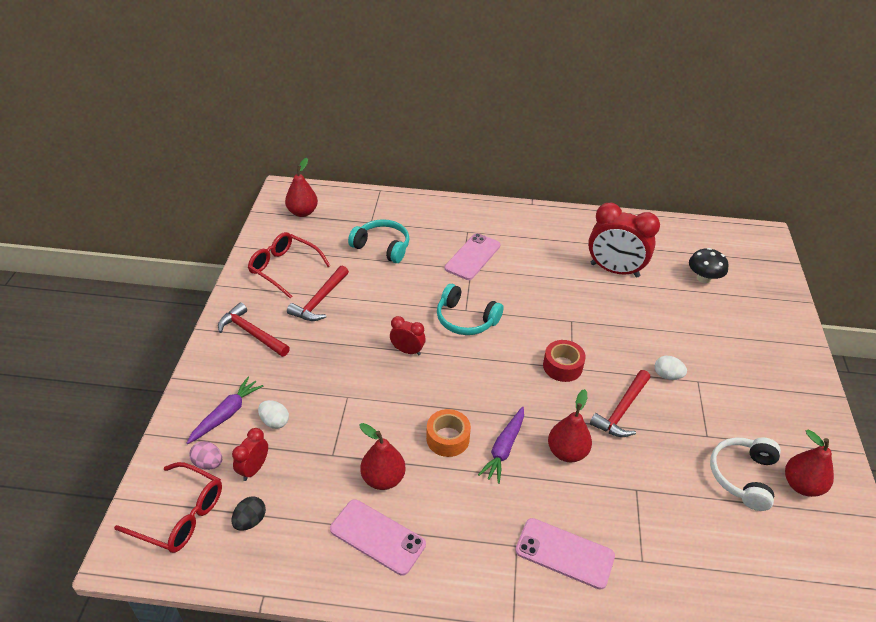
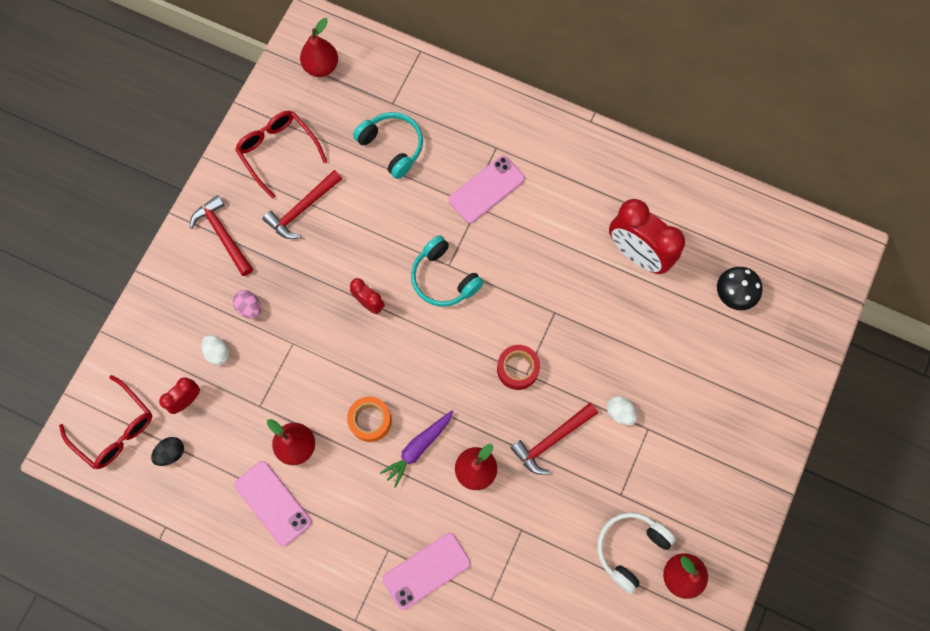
camera: 20 degrees right, 30 degrees up
purple carrot [187,377,263,444] -> none
pink egg [189,441,222,470] -> pink egg moved to [233,290,261,319]
pink phone [515,518,615,590] -> pink phone turned 75 degrees counterclockwise [382,533,471,610]

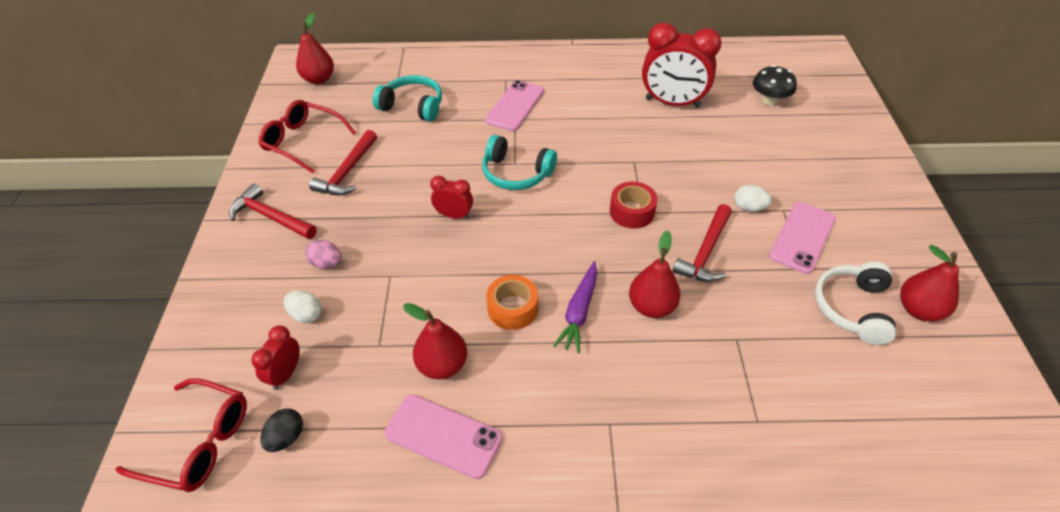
camera: 25 degrees left, 25 degrees down
pink phone [382,533,471,610] -> pink phone moved to [769,202,836,274]

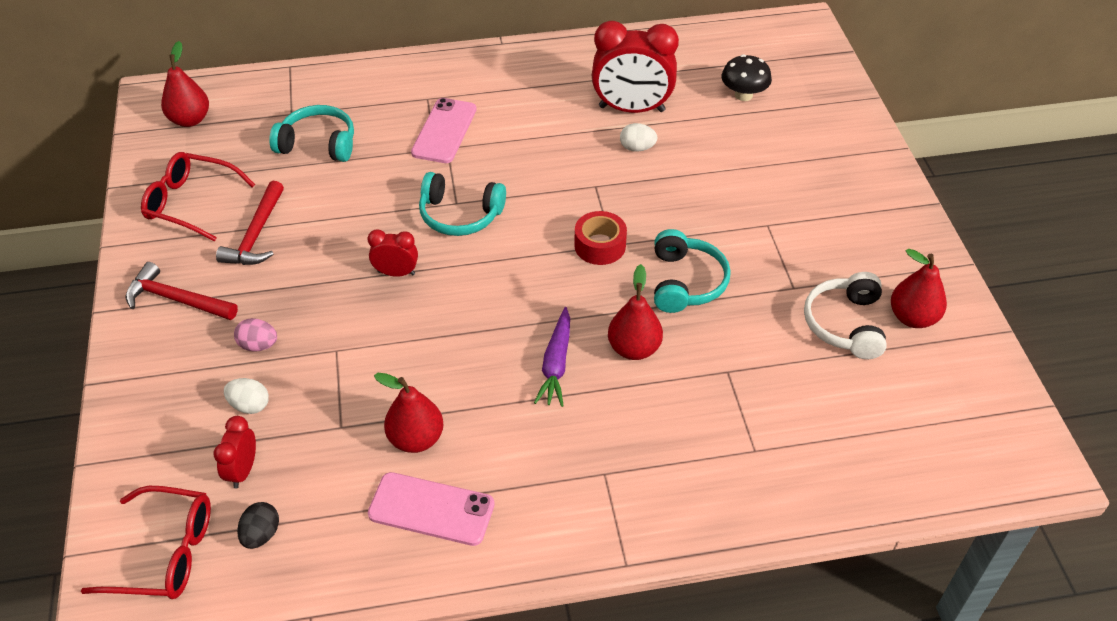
camera: 10 degrees left, 0 degrees up
orange tape [486,275,538,330] -> none
red hammer [673,204,732,282] -> turquoise headphones [654,229,731,313]
white egg [734,185,772,212] -> white egg moved to [620,123,658,152]
pink phone [769,202,836,274] -> none

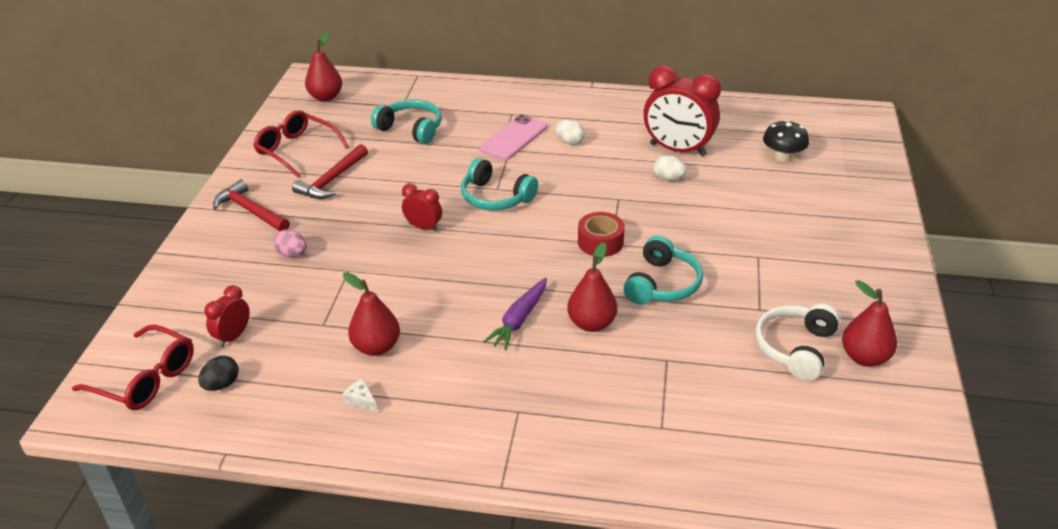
camera: 20 degrees right, 10 degrees down
white egg [224,378,269,414] -> white egg moved to [556,119,585,145]
pink phone [368,472,495,546] -> white cheese [342,379,378,413]

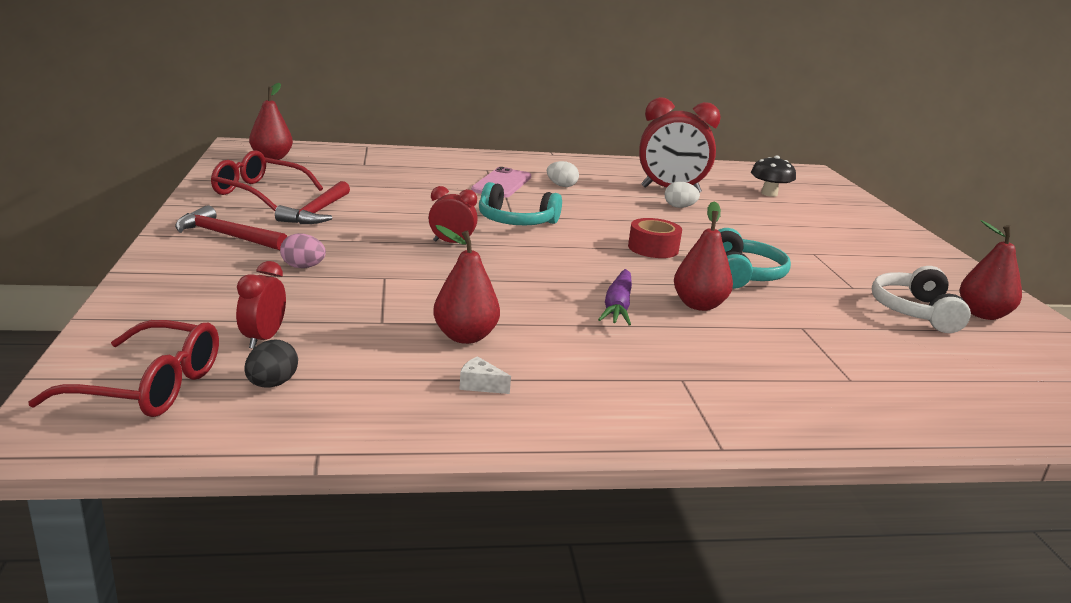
camera: 20 degrees left, 15 degrees down
turquoise headphones [371,99,441,144] -> none

